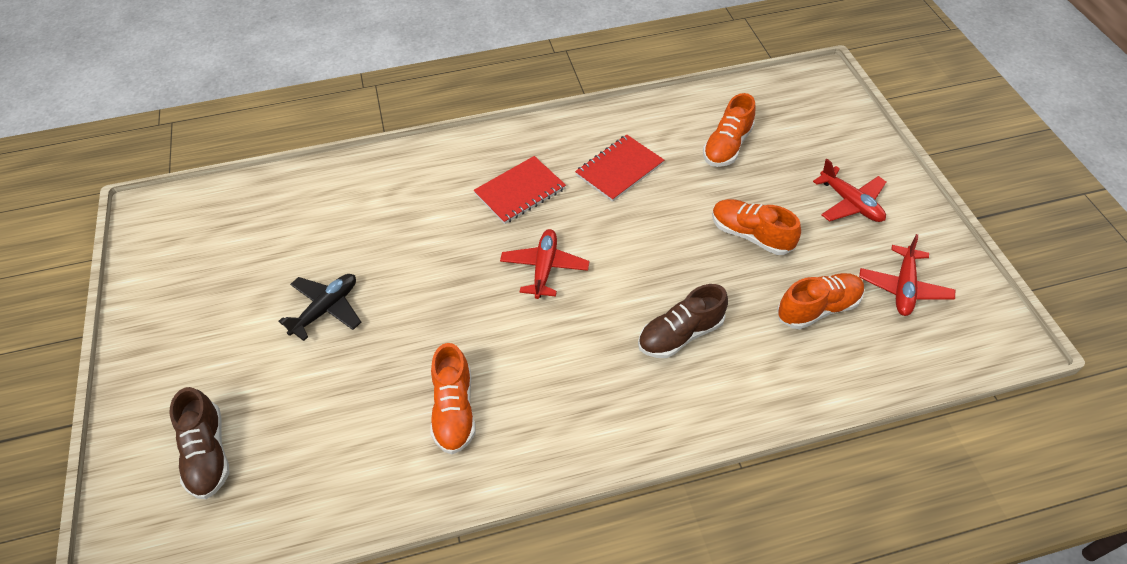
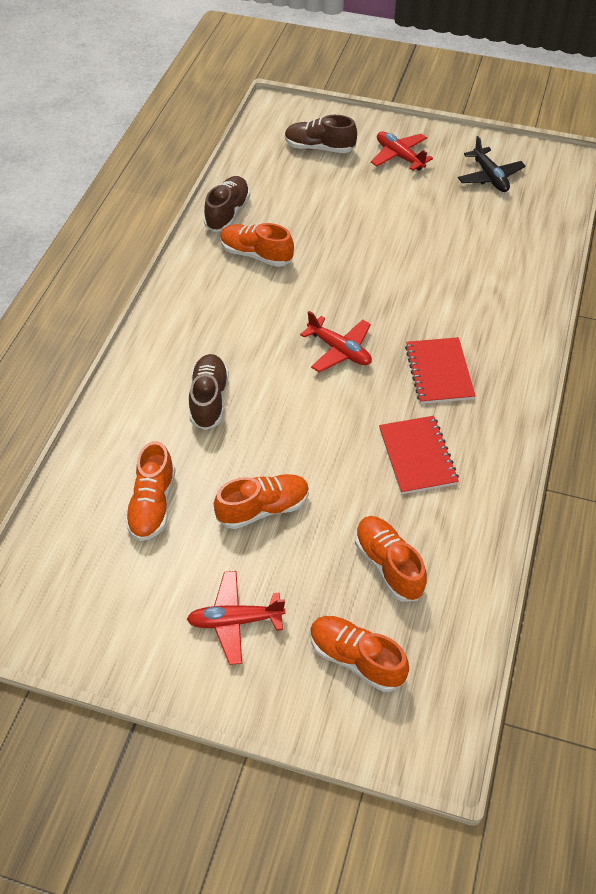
camera: 120 degrees right, 0 degrees up
black plane [278,274,361,341] -> black plane moved to [458,136,526,192]
red plane [859,234,955,316] -> red plane moved to [371,132,433,171]
none -> brown shoe [204,176,250,232]
none -> orange shoe [310,616,409,692]

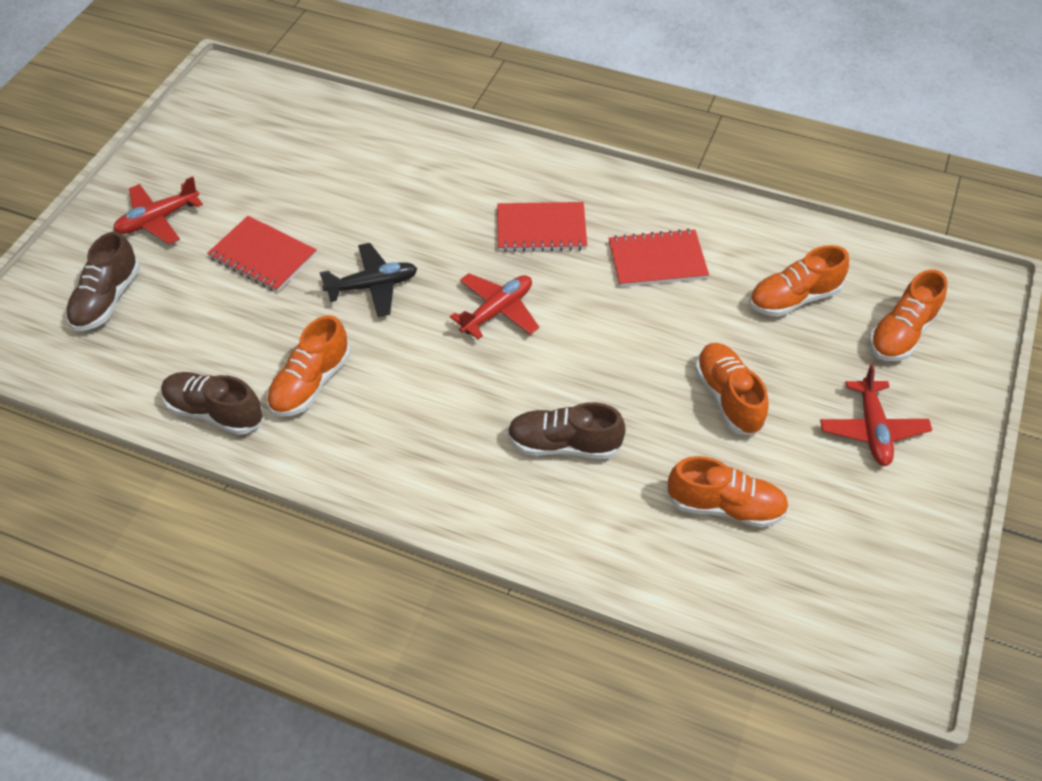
camera: 85 degrees left, 0 degrees up
black plane [458,136,526,192] -> black plane moved to [319,243,417,317]
none -> red notebook [207,216,317,292]

